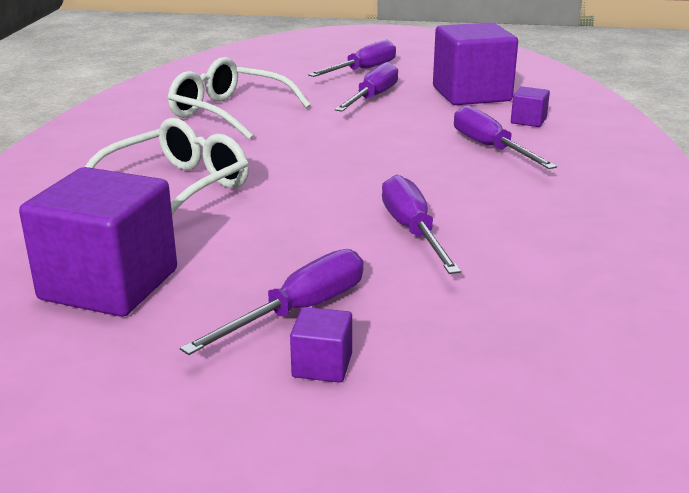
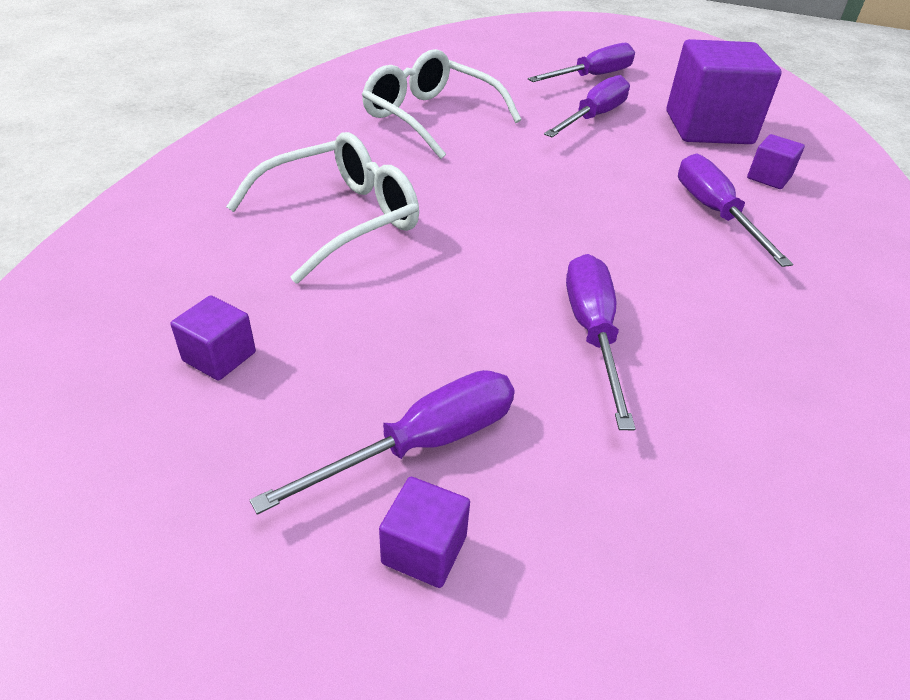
camera: 10 degrees right, 15 degrees up
purple cube [19,167,177,317] -> purple cube [171,295,256,381], size x0.44

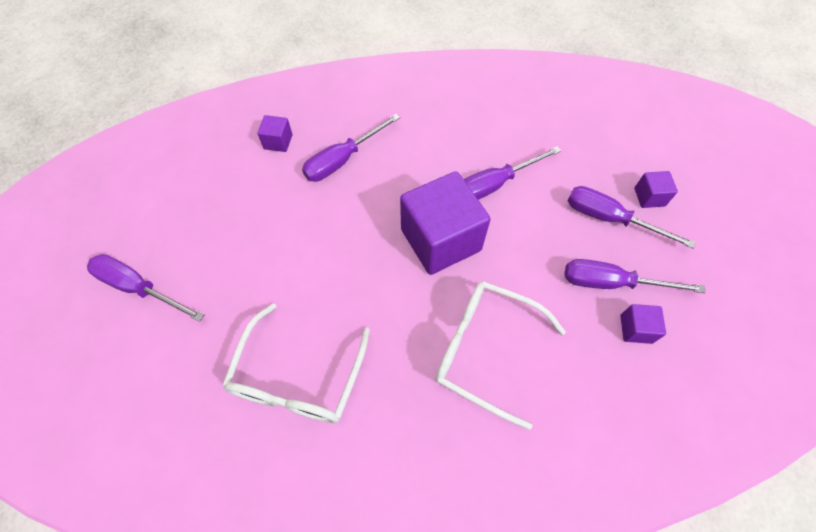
camera: 115 degrees left, 20 degrees up
purple screwdriver [544,75,630,137] -> purple screwdriver moved to [565,259,706,293]
purple cube [666,39,781,144] -> purple cube moved to [400,171,491,275]

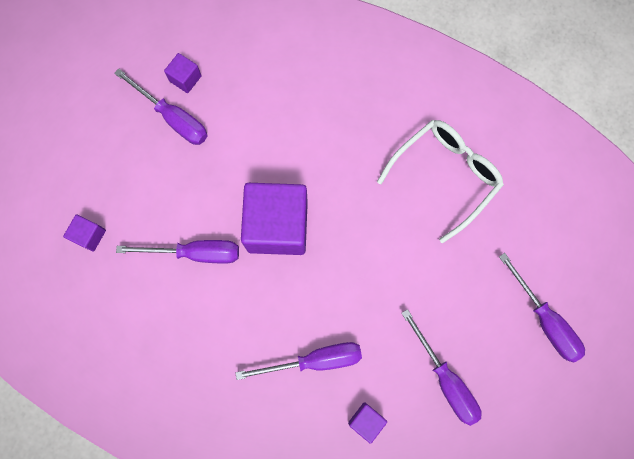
camera: 150 degrees left, 15 degrees up
white glasses [435,281,566,430] -> none
purple screwdriver [568,186,696,249] -> purple screwdriver moved to [401,309,482,426]
purple cube [634,171,678,208] -> purple cube moved to [63,215,106,252]

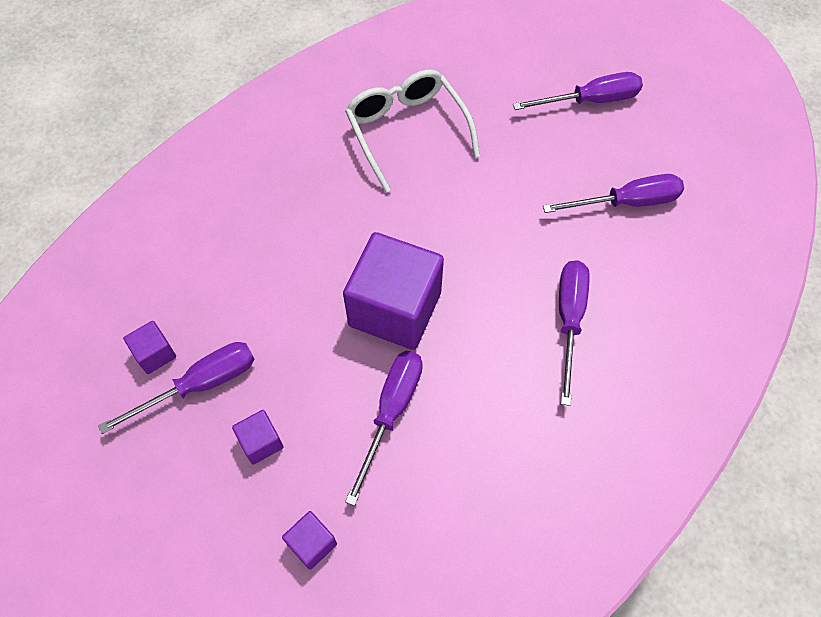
camera: 70 degrees left, 15 degrees down
purple cube [348,402,387,444] -> purple cube moved to [232,410,284,465]

